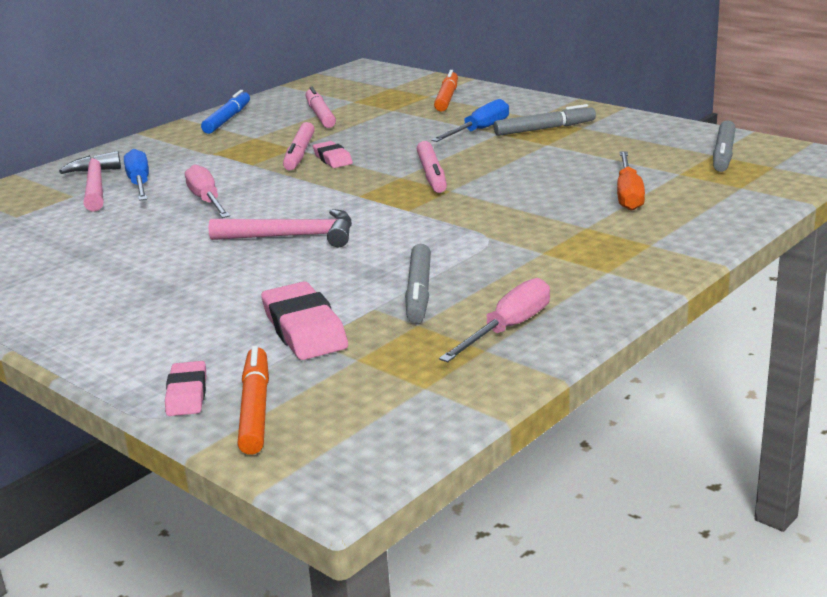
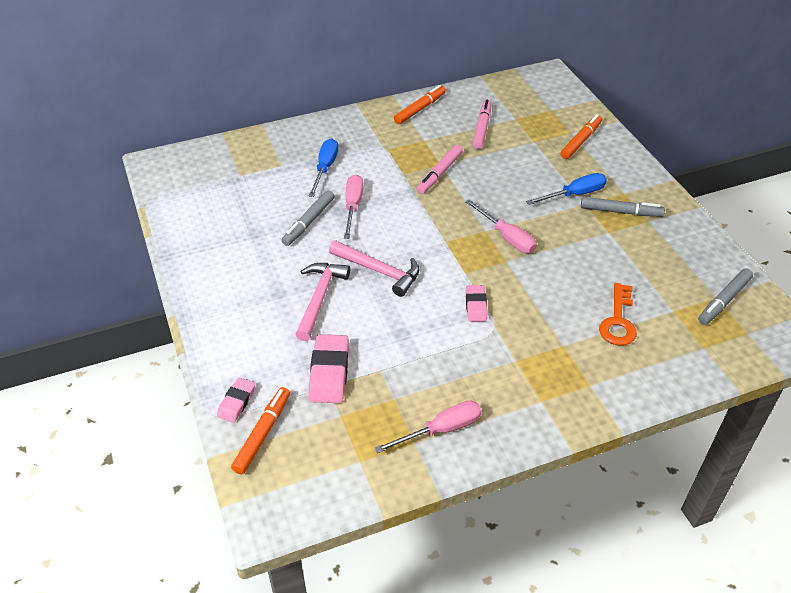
camera: 25 degrees right, 20 degrees up
pink hammer [59,151,121,212] -> pink hammer moved to [295,263,350,341]
blue marker [201,90,250,134] -> orange marker [394,85,446,124]
pink eraser [313,141,353,168] -> pink eraser moved to [466,285,487,322]
grey marker [405,244,431,323] -> grey marker moved to [281,190,334,246]
pink marker [417,141,447,193] -> pink screwdriver [465,200,537,253]
orange screwdriver [617,151,645,211] -> orange key [599,283,637,345]

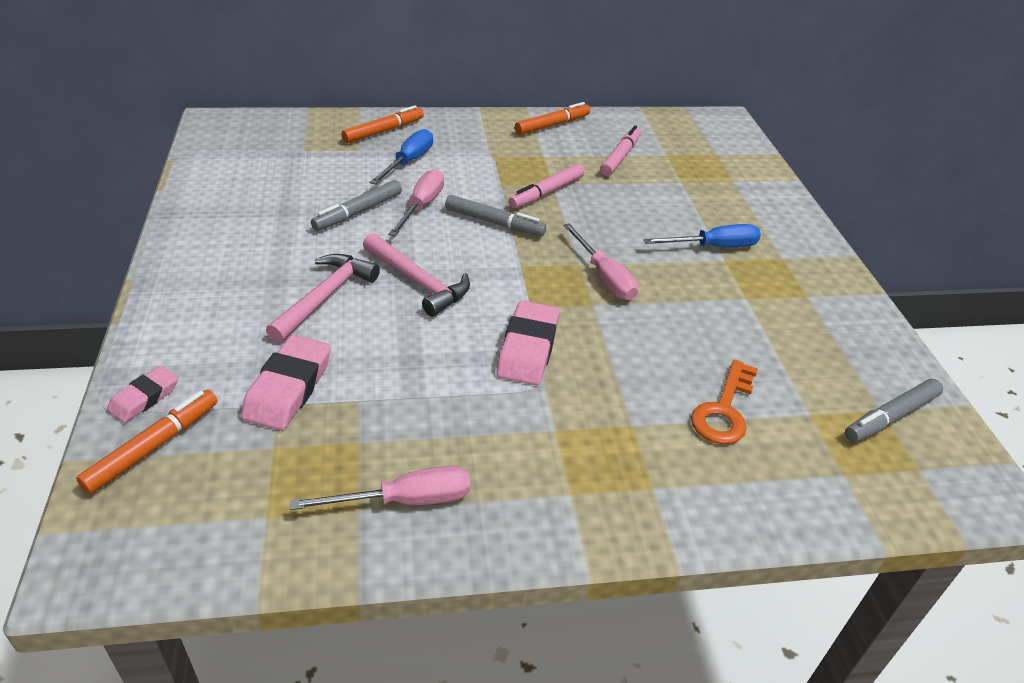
camera: 10 degrees right, 5 degrees down
pink eraser [466,285,487,322] -> pink eraser [496,300,559,385], size x1.67
orange marker [561,114,602,159] -> orange marker moved to [342,105,424,143]
grey marker [581,197,665,217] -> grey marker moved to [445,195,546,236]

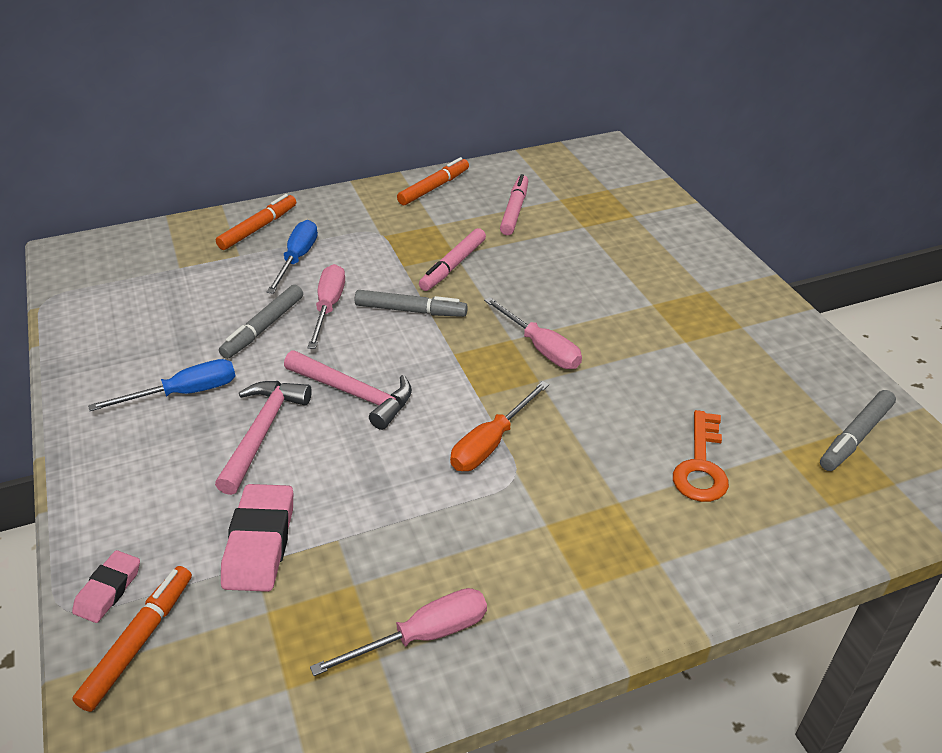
camera: 10 degrees left, 0 degrees up
pink eraser [496,300,559,385] -> orange screwdriver [450,381,549,471]
blue screwdriver [643,224,761,247] -> blue screwdriver moved to [88,359,236,411]

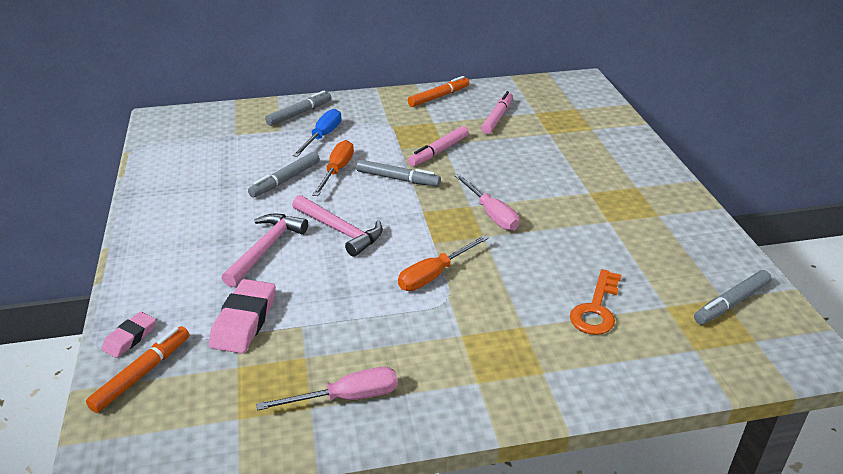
camera: 10 degrees right, 5 degrees down
blue screwdriver [88,359,236,411] -> none
orange marker [216,194,296,250] -> grey marker [265,91,331,126]
pink screwdriver [308,264,345,349] -> orange screwdriver [312,140,354,196]

